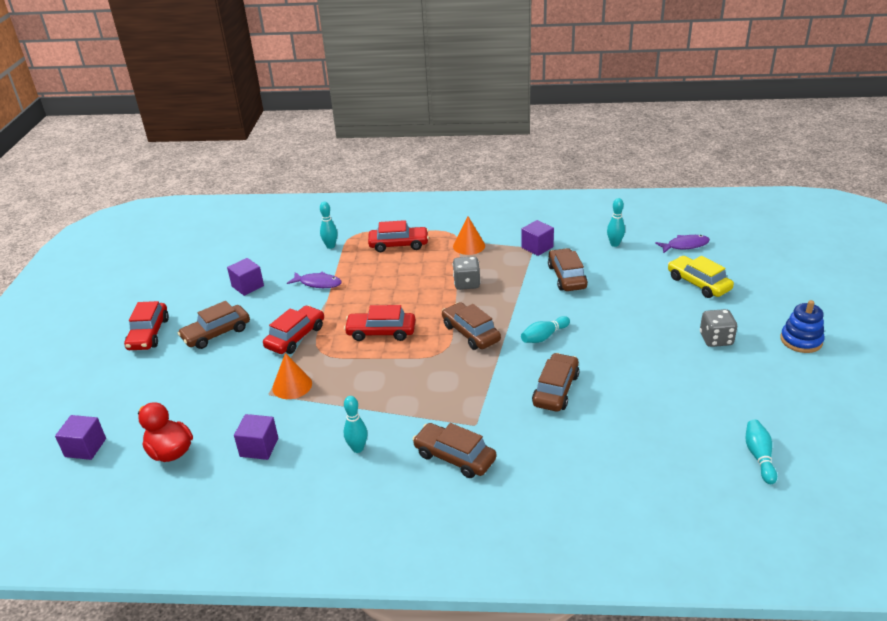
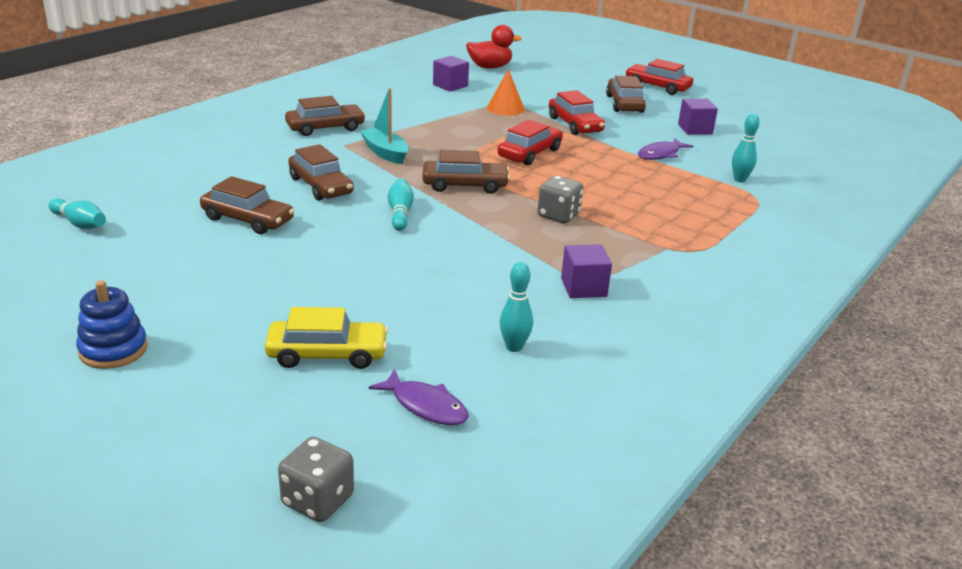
camera: 120 degrees right, 5 degrees down
purple cube [55,415,106,460] -> none
turquoise bowling pin [343,396,368,453] -> none
red car [368,220,429,252] -> none
orange cone [453,217,485,255] -> none
brown car [548,248,588,291] -> brown car moved to [200,176,294,234]
purple fish [655,235,710,253] -> purple fish turned 75 degrees counterclockwise [369,369,469,425]
grey dice [700,309,737,347] -> grey dice moved to [278,437,354,522]
none -> turquoise boat [360,88,409,164]

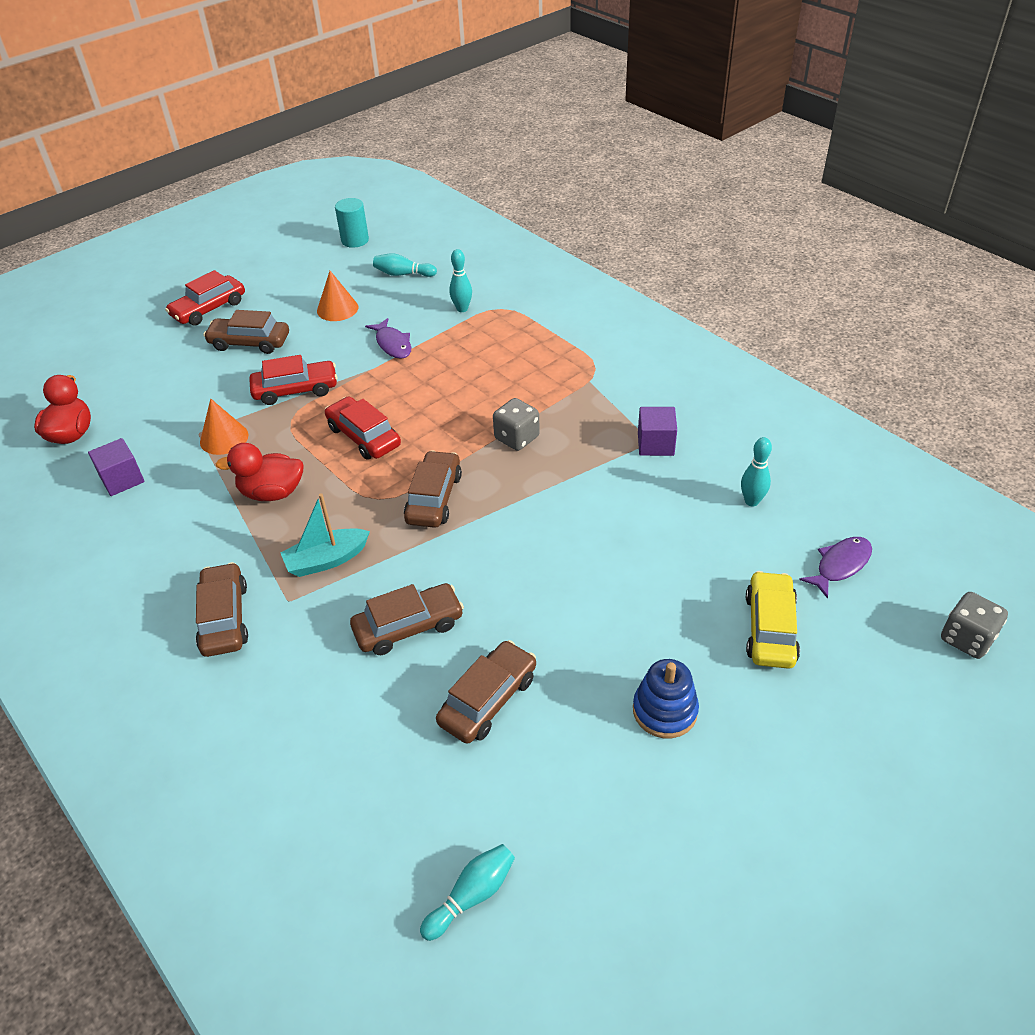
camera: 75 degrees left, 15 degrees up
blue stacking toy [76,280,148,369] -> blue stacking toy moved to [633,659,699,738]
turquoise bowling pin [388,179,414,231] -> turquoise bowling pin moved to [373,253,437,277]
purple cube [678,99,718,135] -> orange cone [317,271,358,321]
none -> red duck [216,443,304,501]
none -> turquoise cylinder [335,198,369,248]

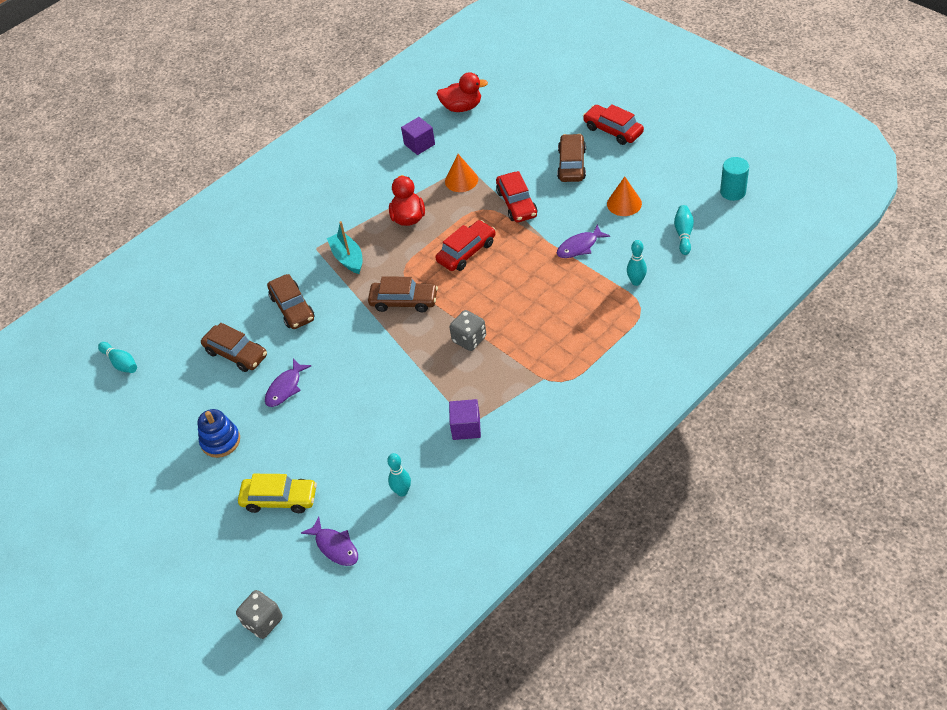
camera: 90 degrees right, 5 degrees up
brown car [196,562,248,657] -> none
none -> purple fish [265,359,311,407]

